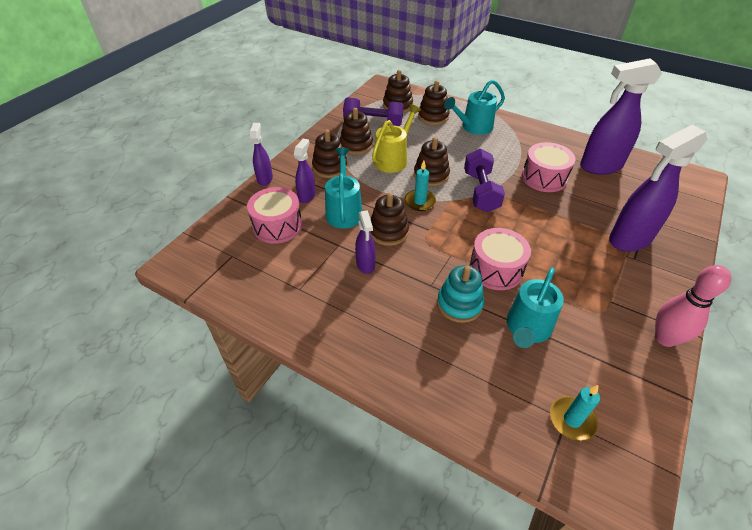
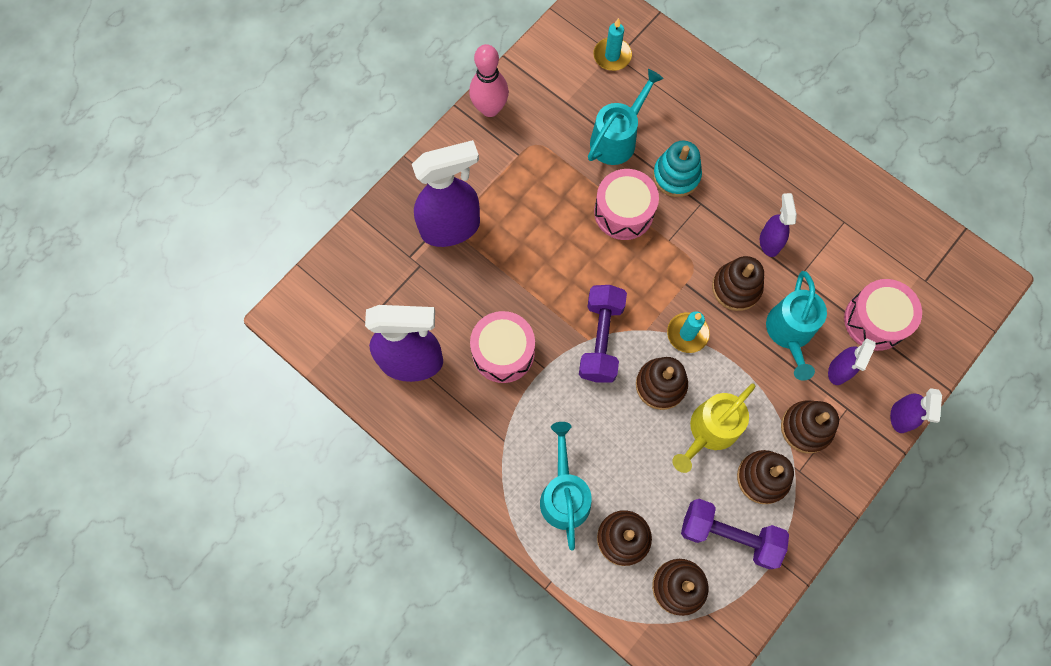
camera: 170 degrees left, 25 degrees up
turquoise watering can [444,80,505,135] -> turquoise watering can turned 75 degrees counterclockwise [540,422,591,551]

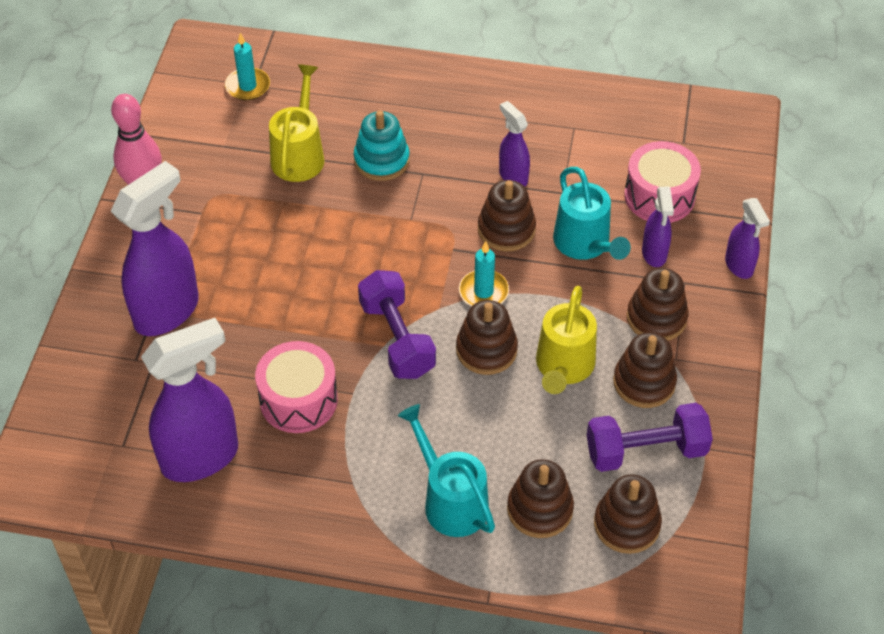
camera: 30 degrees left, 20 degrees down
turquoise watering can [588,69,664,165] -> yellow watering can [269,64,325,182]
pink drum [594,169,659,240] -> none

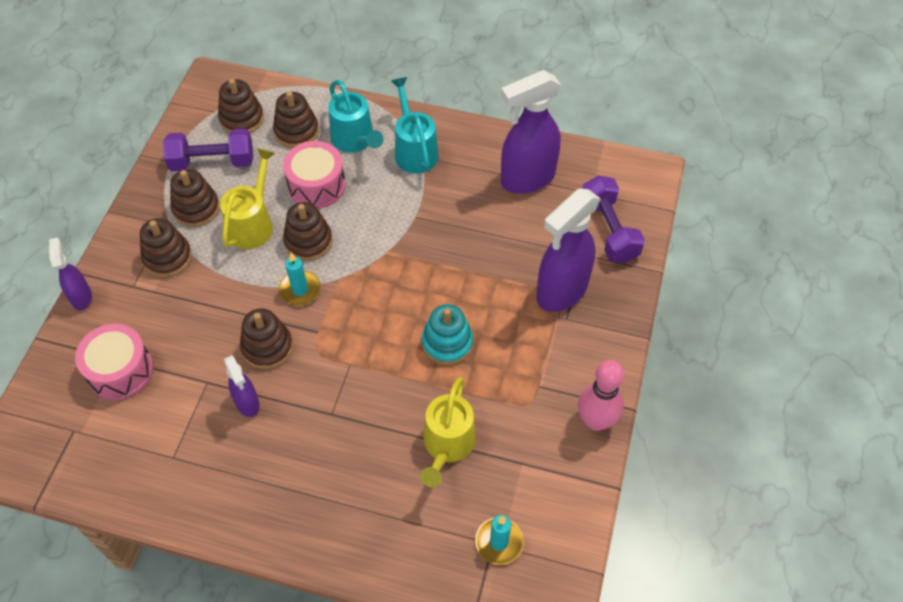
camera: 175 degrees left, 5 degrees up
pink drum [255,341,338,433] -> pink drum moved to [283,141,346,209]
turquoise stacking toy [354,111,410,181] -> turquoise stacking toy moved to [422,304,473,365]
purple dumbbell [358,270,436,379] -> purple dumbbell moved to [582,176,645,263]
turquoise watering can [553,167,631,260] -> turquoise watering can moved to [391,77,439,173]
purple spray bottle [642,187,674,267] -> none

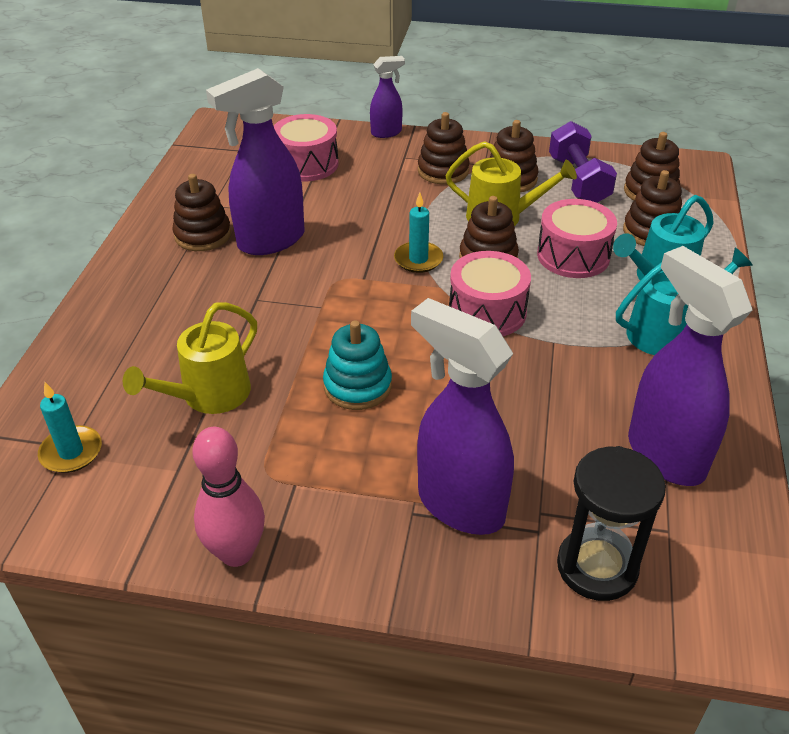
camera: 85 degrees right, 15 degrees down
purple spray bottle [224,355,260,417] -> purple spray bottle [206,68,305,255], size x1.92
brown stacking toy [240,308,293,369] -> brown stacking toy moved to [172,174,231,251]
yellow watering can [420,377,476,487] -> yellow watering can turned 60 degrees counterclockwise [123,302,257,414]
purple dumbbell [582,176,645,263] -> black hourglass [557,446,666,601]
none -> pink drum [449,251,531,336]

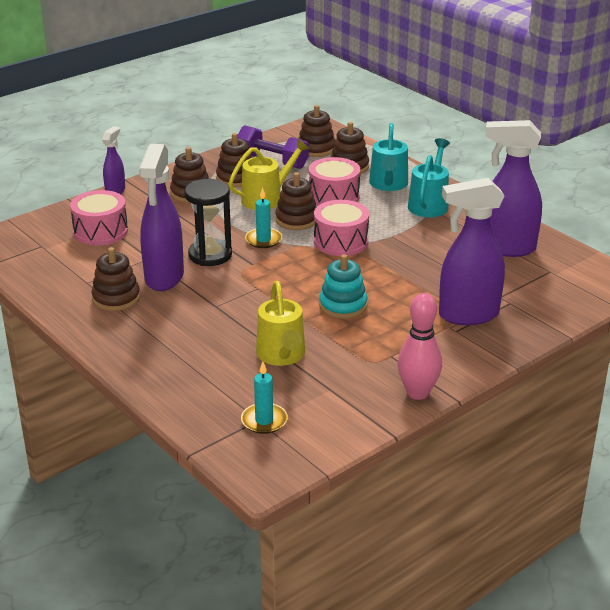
camera: 50 degrees left, 10 degrees down
black hourglass [557,446,666,601] -> black hourglass moved to [184,179,232,266]

